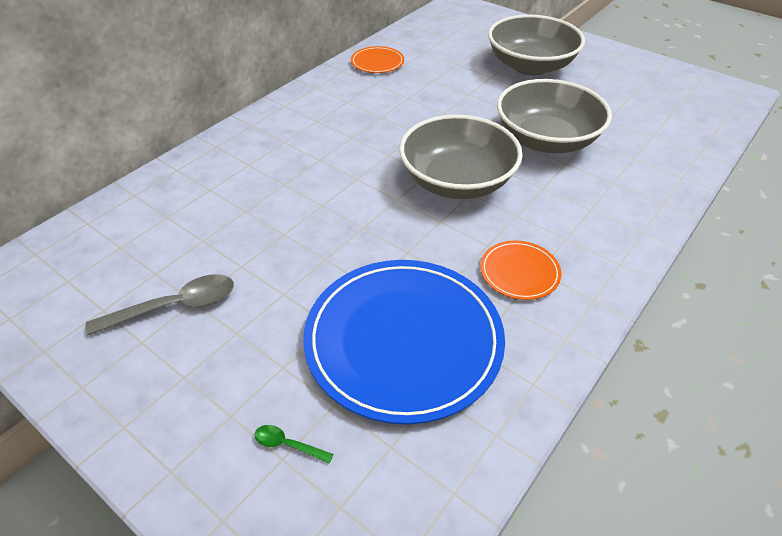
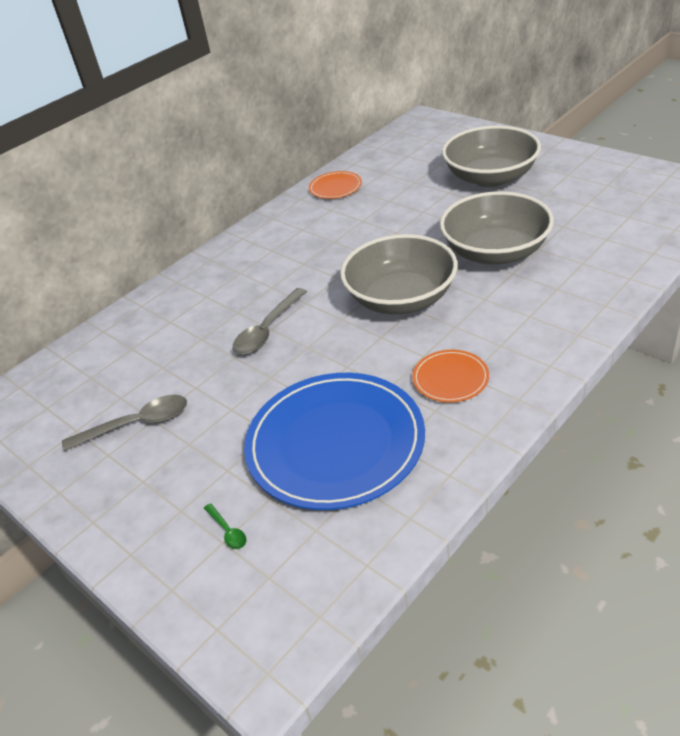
camera: 10 degrees right, 5 degrees down
green spoon [255,425,333,463] -> green spoon turned 150 degrees counterclockwise [204,503,247,549]
none -> grey spoon [233,288,307,355]

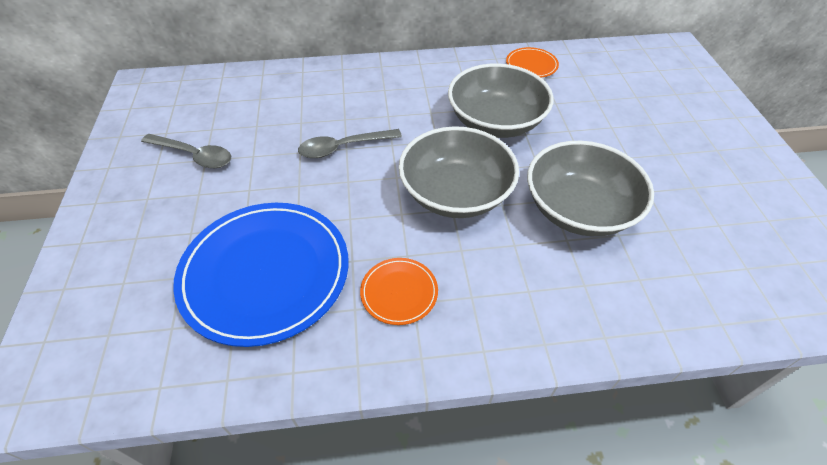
camera: 35 degrees right, 10 degrees up
green spoon [204,503,247,549] -> none
grey bowl [442,126,541,187] -> grey bowl moved to [448,63,554,138]

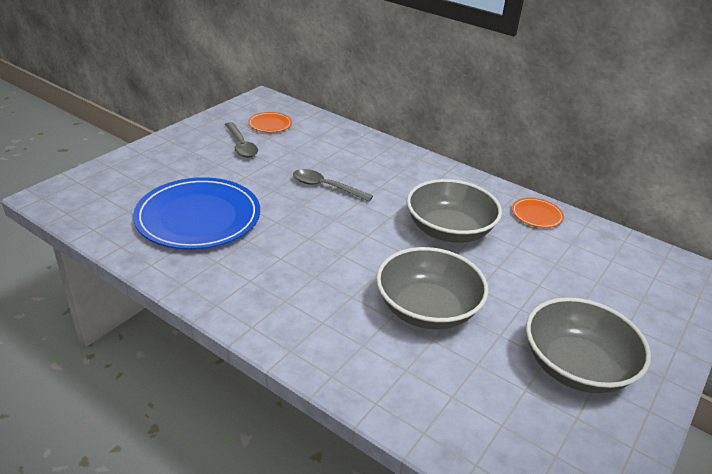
camera: 40 degrees right, 15 degrees down
orange plate [360,258,438,325] -> orange plate moved to [248,112,292,133]
grey bowl [398,126,519,218] -> grey bowl moved to [526,297,651,393]

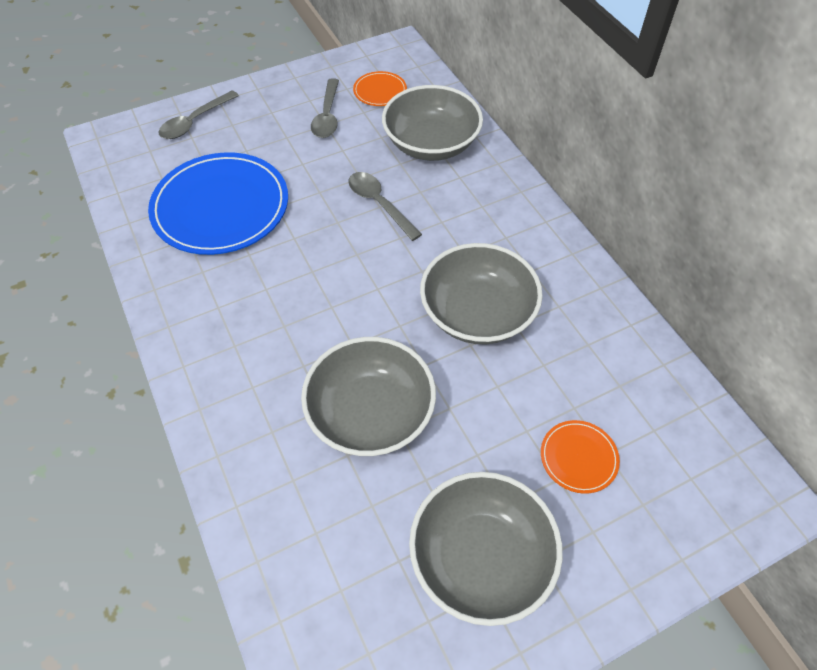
camera: 30 degrees right, 20 degrees up
orange plate [512,198,564,228] -> orange plate moved to [541,420,620,494]
none -> grey spoon [159,91,239,139]
none -> grey bowl [382,85,483,161]

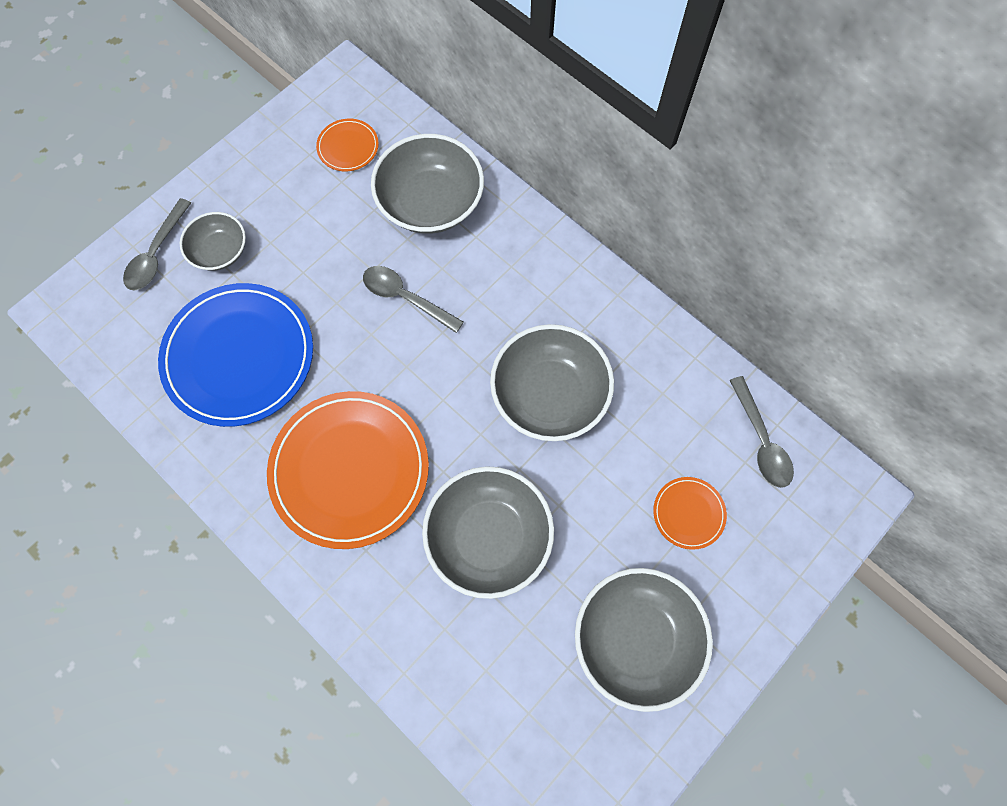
camera: 20 degrees left, 15 degrees up
grey spoon [311,78,339,138] -> grey spoon moved to [729,376,794,488]
none -> grey bowl [180,212,246,271]
none -> orange plate [267,391,429,549]

